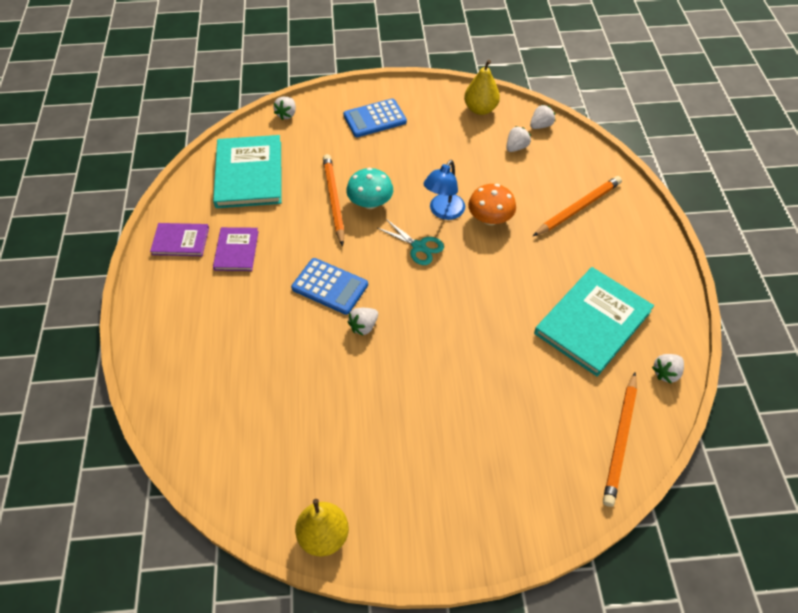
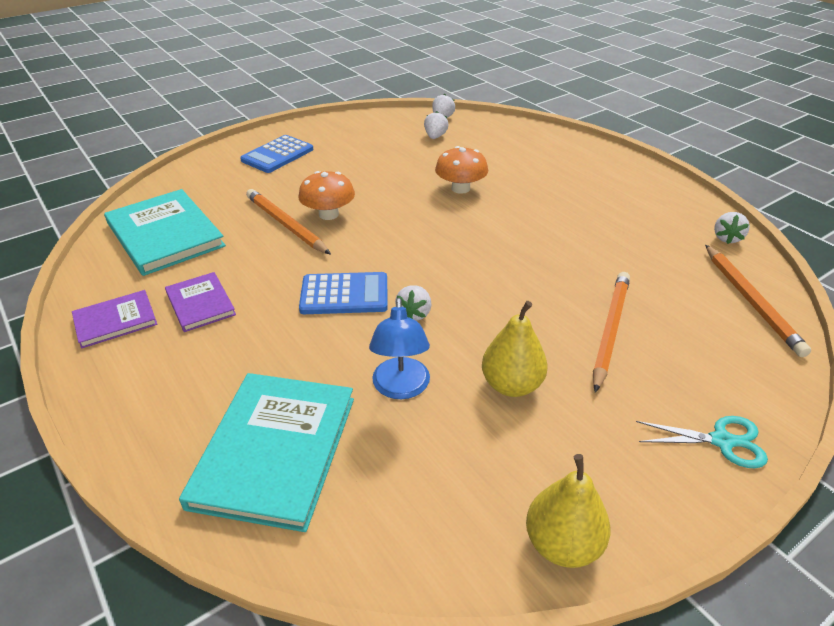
camera: 30 degrees left, 15 degrees down
white strawberry [273,97,296,120] -> none
turquoise mushroom [346,168,393,209] -> orange mushroom [298,171,355,220]
turquoise scissors [377,219,444,265] -> turquoise scissors moved to [636,416,768,468]
blue lamp [423,160,465,220] -> blue lamp moved to [369,298,430,399]
yellow pear [464,60,500,115] -> yellow pear moved to [482,301,548,397]
orange pencil [533,176,622,236] -> orange pencil moved to [593,272,630,393]
turquoise book [534,267,654,377] -> turquoise book moved to [179,373,354,532]

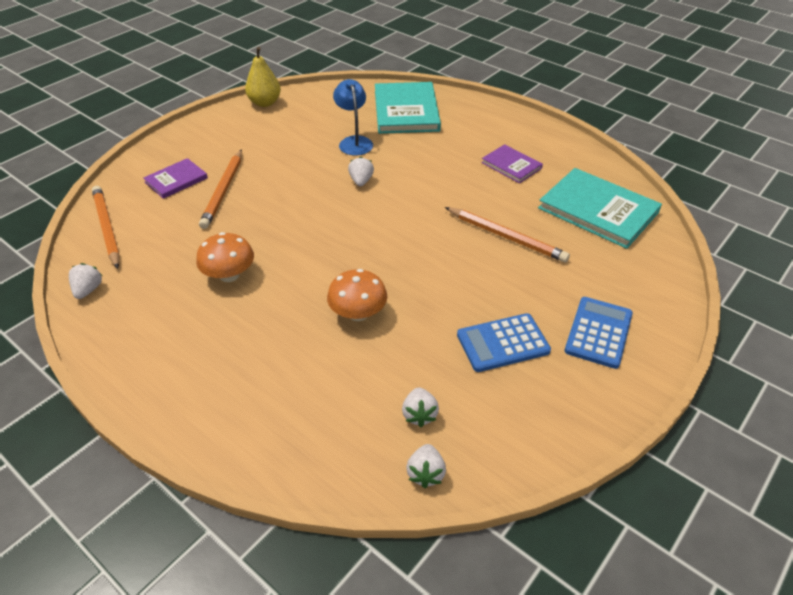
camera: 165 degrees right, 5 degrees up
purple book [72,290,157,349] -> purple book moved to [143,158,208,199]
orange mushroom [298,171,355,220] -> orange mushroom moved to [196,232,254,282]
blue calculator [299,272,388,314] -> blue calculator moved to [457,313,551,372]
yellow pear [482,301,548,397] -> none
turquoise scissors [636,416,768,468] -> none

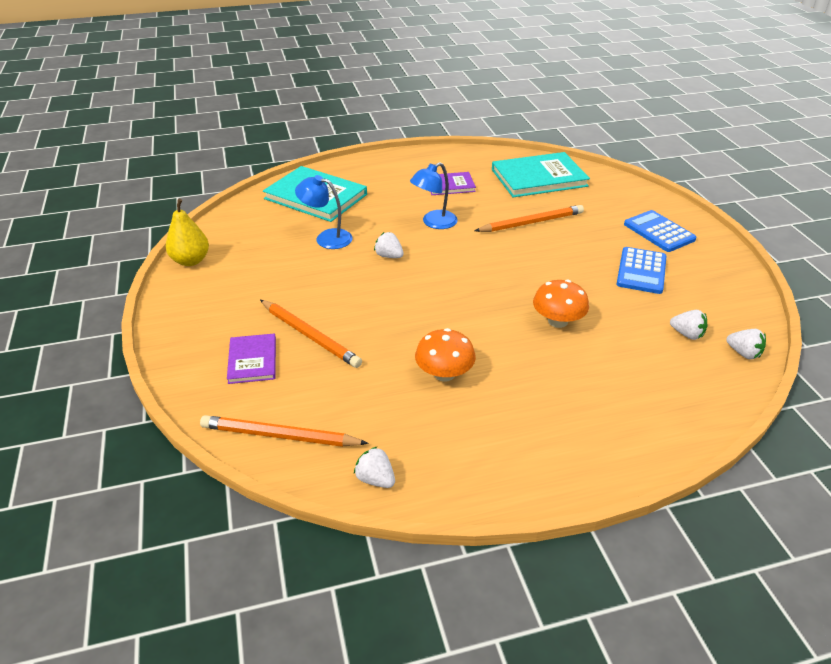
camera: 55 degrees left, 5 degrees down
none -> blue lamp [410,162,458,229]

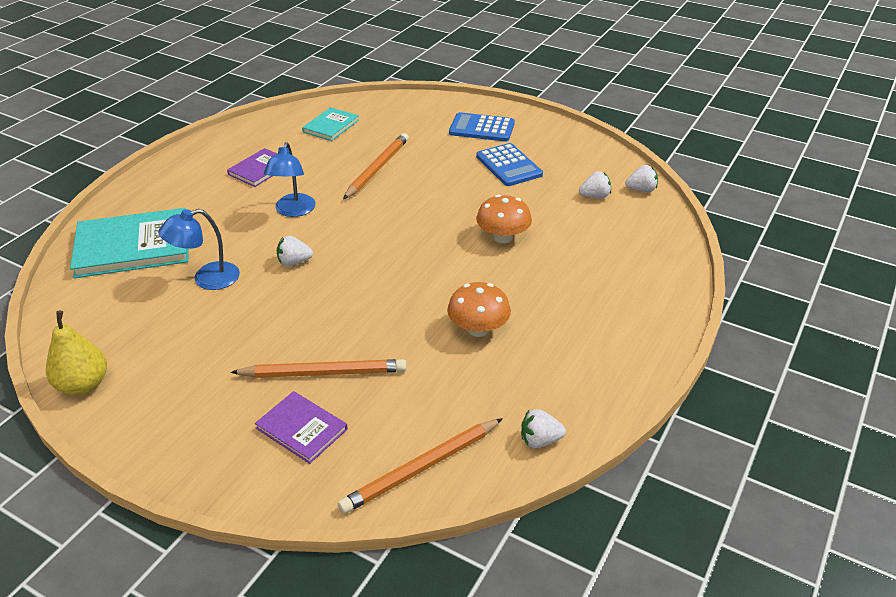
camera: 45 degrees left, 0 degrees up
turquoise book [492,152,590,197] -> turquoise book [302,107,359,141], size x0.55

